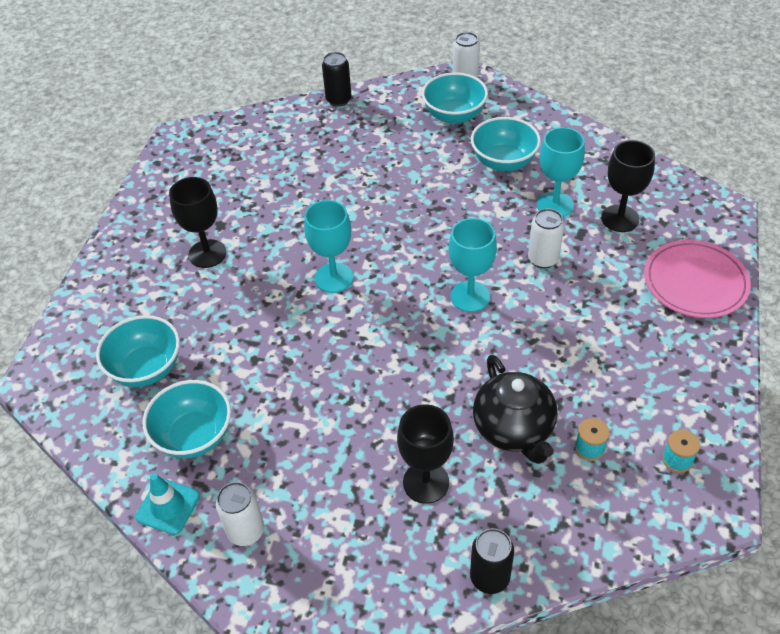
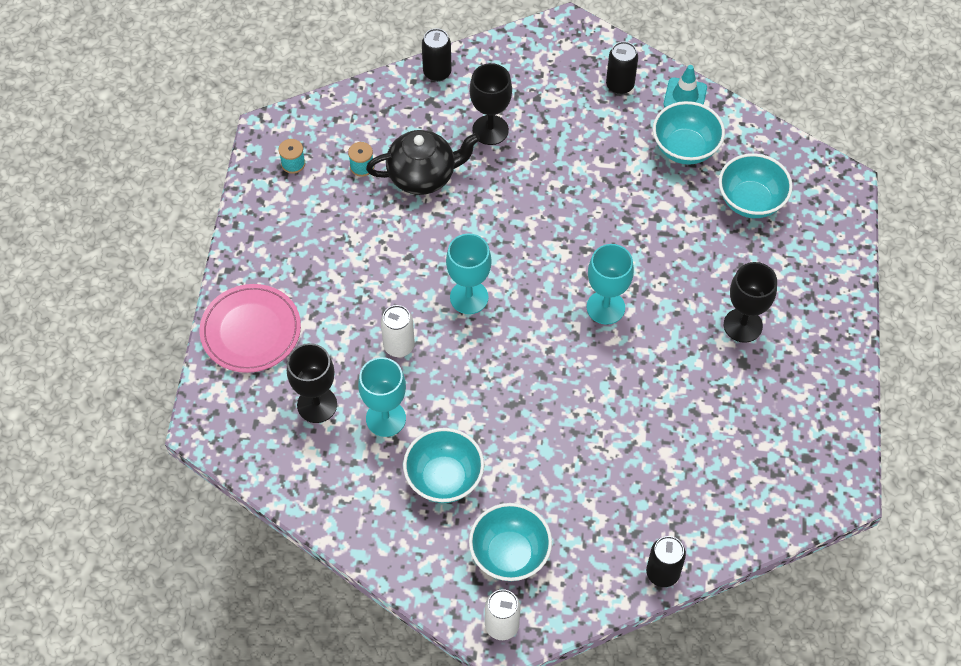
camera: 170 degrees right, 10 degrees up
white can [216,482,264,546] -> black can [606,41,638,95]
black teapot [473,355,558,464] -> black teapot turned 105 degrees clockwise [366,130,480,195]

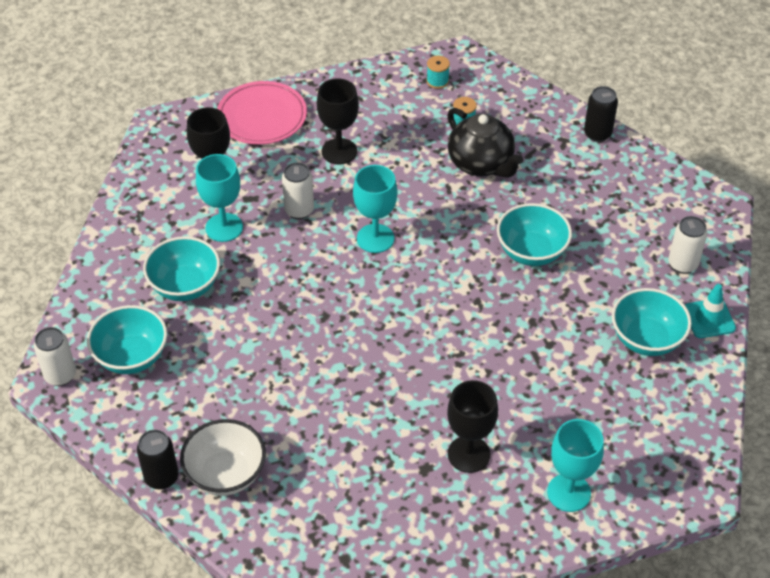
camera: 65 degrees right, 10 degrees down
black goblet [470,63,512,145] -> black goblet moved to [317,78,359,165]
turquoise goblet [587,244,634,325] -> turquoise goblet moved to [547,419,604,512]
black can [606,41,638,95] -> white can [668,216,707,274]
turquoise bowl [719,153,793,218] -> turquoise bowl moved to [497,203,572,266]
none -> white bowl [180,419,266,496]

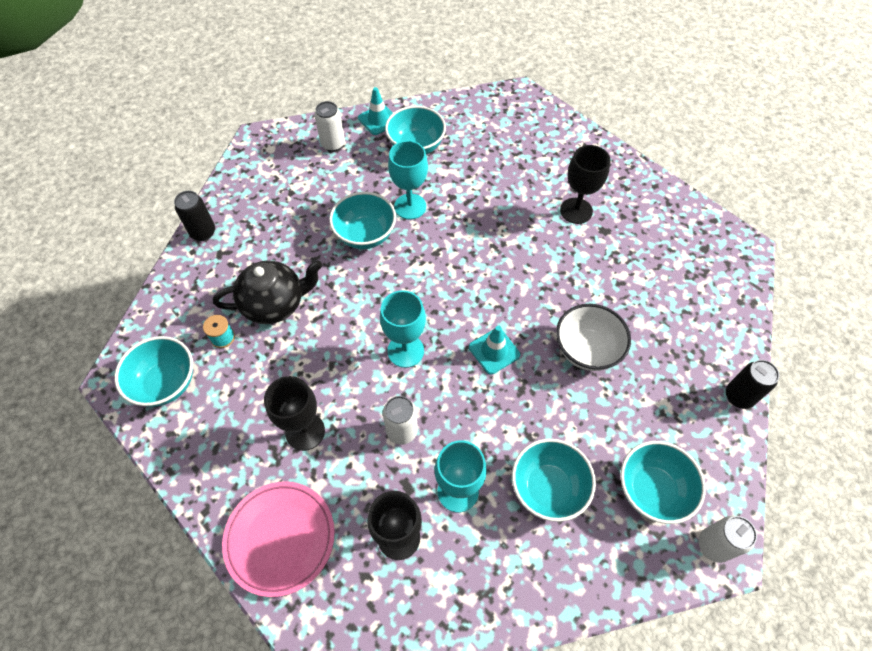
camera: 115 degrees left, 10 degrees up
white bowl [180,419,266,496] -> white bowl moved to [556,304,631,371]
turquoise spool [427,56,450,89] -> turquoise bowl [114,336,193,407]
black teapot [448,108,523,178] -> black teapot turned 45 degrees clockwise [213,260,322,324]
turquoise goblet [547,419,604,512] -> turquoise goblet moved to [388,141,428,220]
none -> turquoise traffic cone [469,326,520,375]

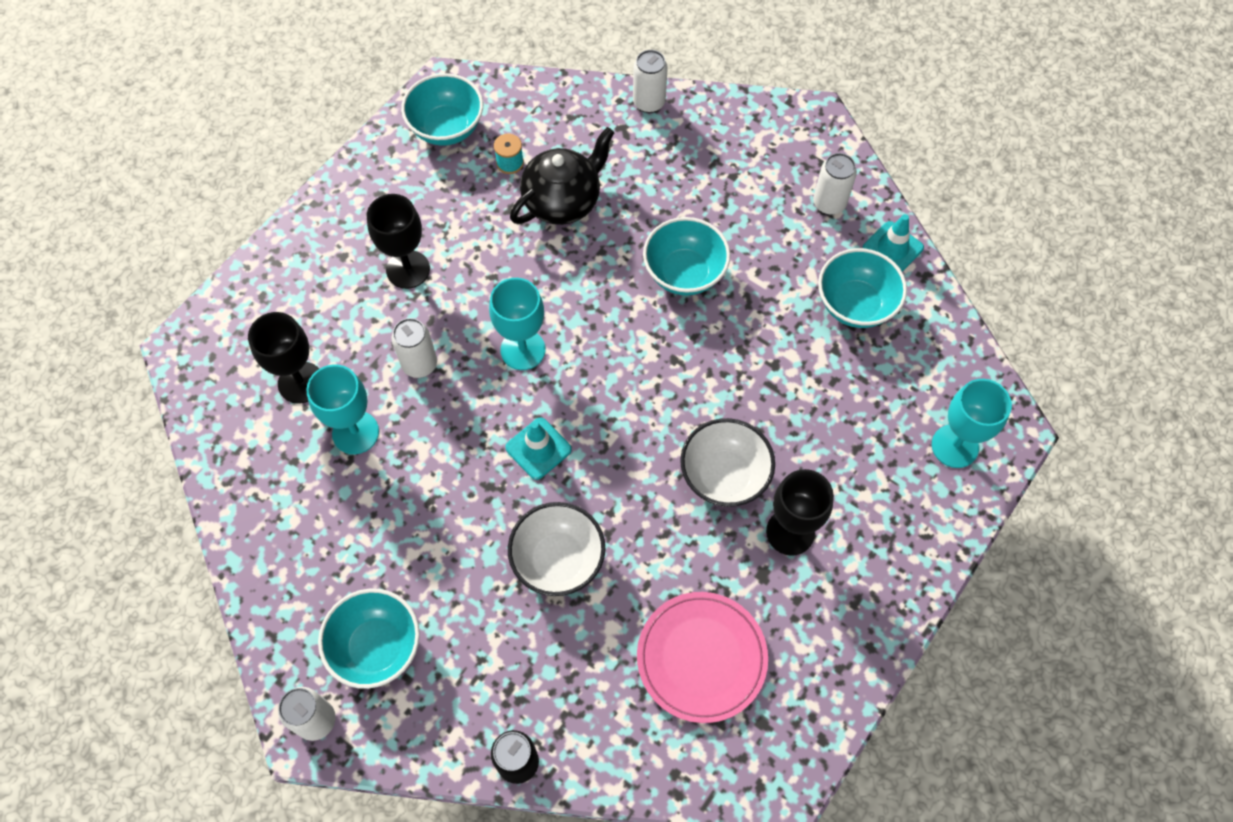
camera: 80 degrees right, 5 degrees up
black can [174,191,215,241] -> white can [633,50,668,113]
black teapot [213,260,322,324] -> black teapot turned 105 degrees counterclockwise [510,127,615,225]
pink plate [222,482,335,597] -> pink plate moved to [637,592,768,723]
turquoise goblet [388,141,428,220] -> turquoise goblet moved to [932,379,1012,468]
turquoise bowl [512,439,596,522] -> none
none -> white bowl [680,418,775,507]

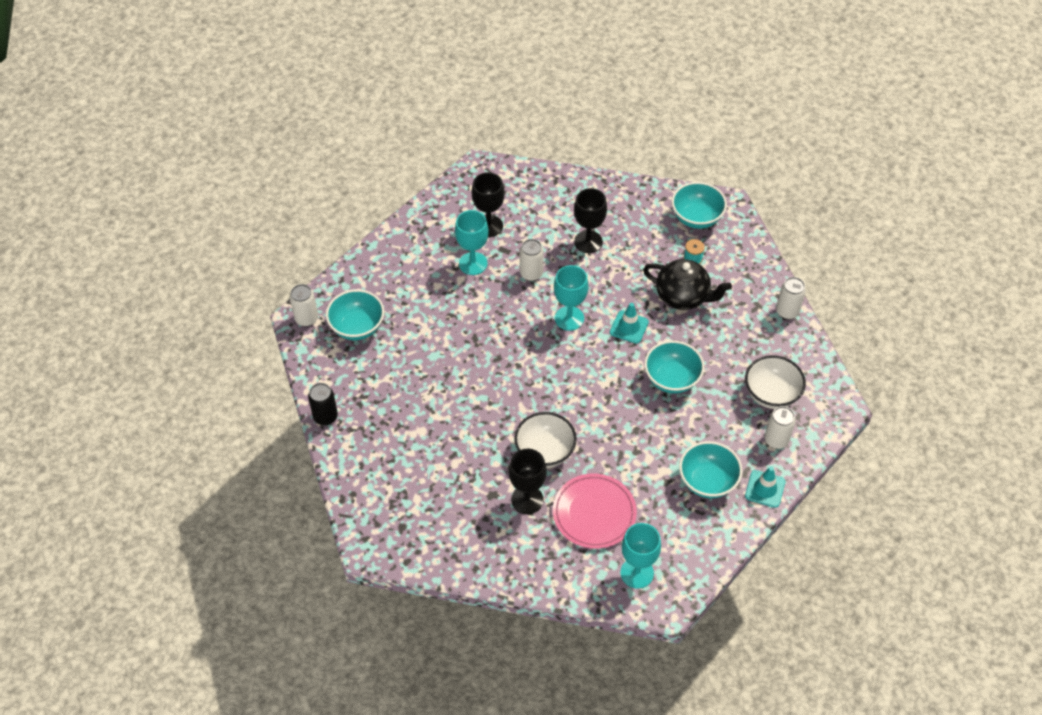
camera: 65 degrees right, 10 degrees down
turquoise traffic cone [505,418,572,480] -> turquoise traffic cone moved to [610,303,649,344]
white bowl [508,502,606,596] -> white bowl moved to [745,355,806,409]
pink plate [637,592,768,723] -> pink plate moved to [553,473,637,549]

